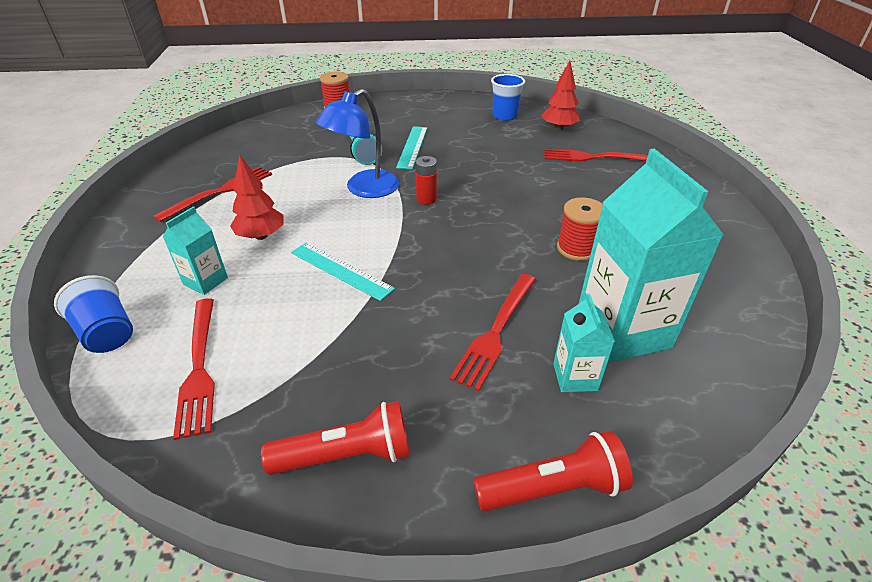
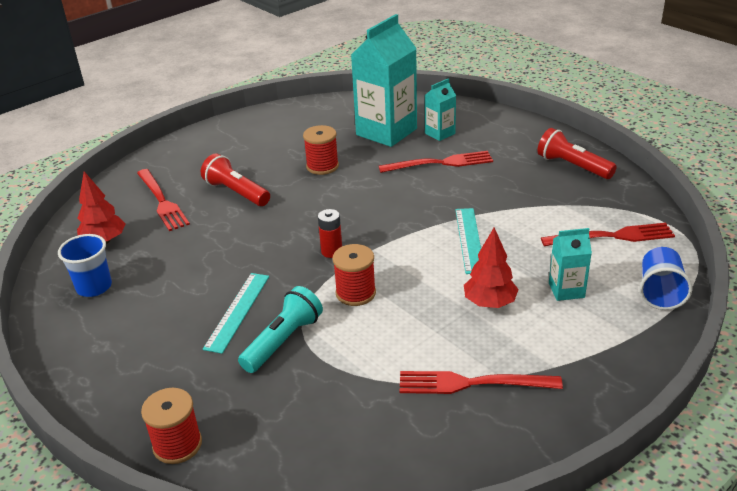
camera: 125 degrees left, 5 degrees down
red fork [173,298,215,440] -> red fork turned 45 degrees clockwise [541,223,675,246]
blue lamp [316,89,399,198] -> red spool [332,244,376,306]
turquoise ruler [396,126,427,169] -> turquoise ruler turned 45 degrees counterclockwise [203,273,269,354]
red flashlight [473,431,633,512] -> red flashlight moved to [201,154,270,206]

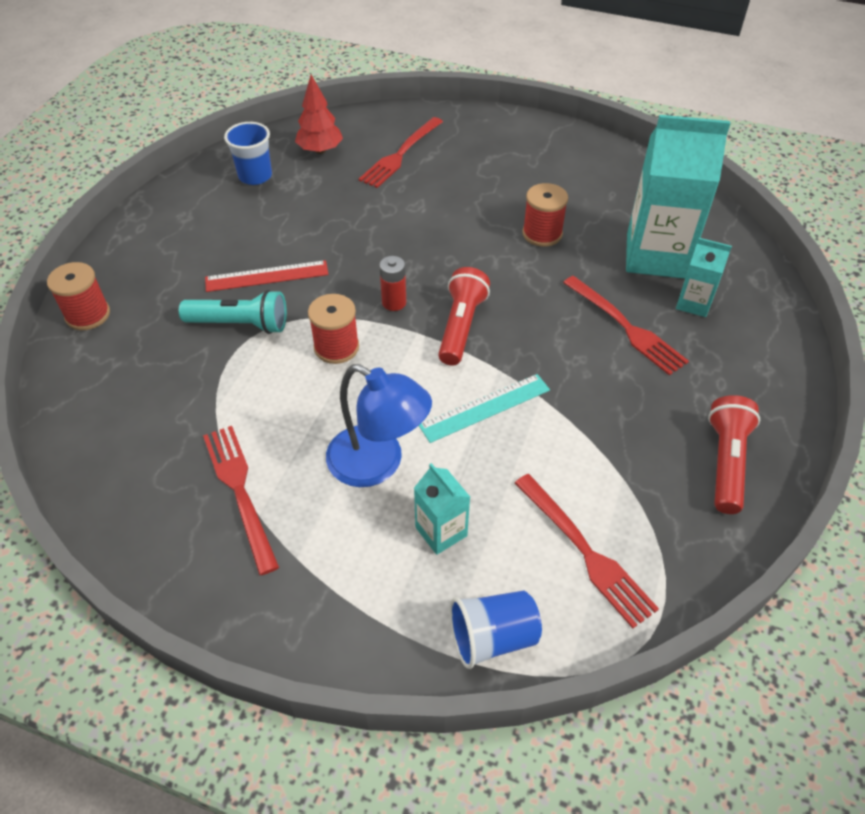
camera: 60 degrees right, 15 degrees up
red flashlight [201,154,270,206] -> red flashlight moved to [438,267,490,366]
turquoise ruler [203,273,269,354] -> red ruler [205,260,329,292]
red tree [464,227,519,308] -> blue lamp [326,364,432,487]

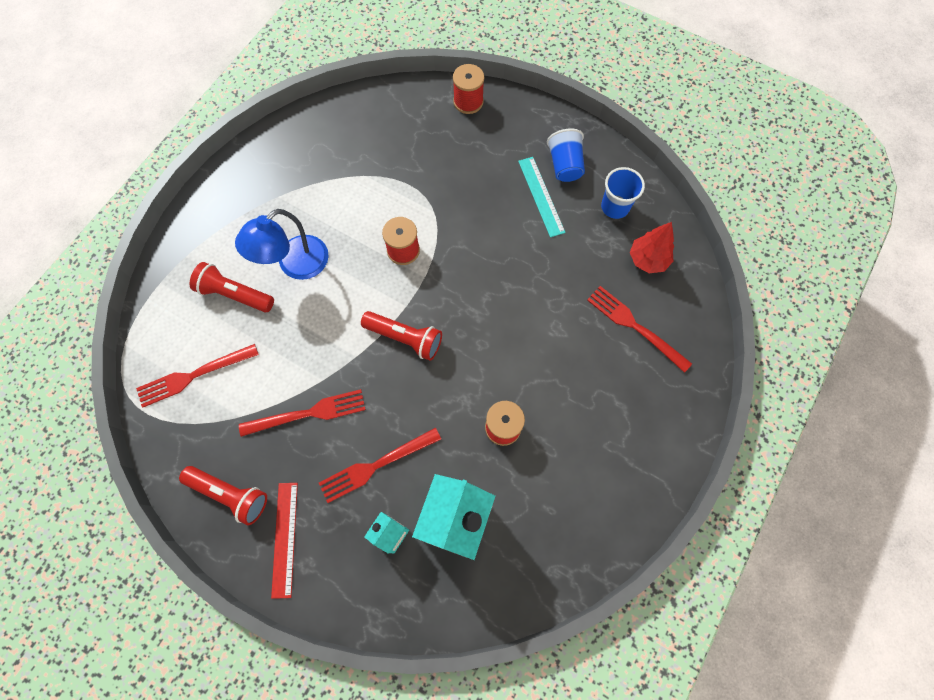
camera: 100 degrees right, 20 degrees up
turquoise flashlight [179,290,287,334] -> none
red fork [203,426,279,575] -> red fork moved to [239,389,366,437]
red ruler [205,260,329,292] -> red ruler moved to [271,483,298,599]
red battery [379,256,406,311] -> none
turquoise carton [414,463,470,555] -> red flashlight [190,262,274,312]
turquoise ruler [419,374,550,443] -> turquoise ruler moved to [518,157,566,237]
blue cup [449,591,542,669] -> blue cup moved to [547,128,585,182]

